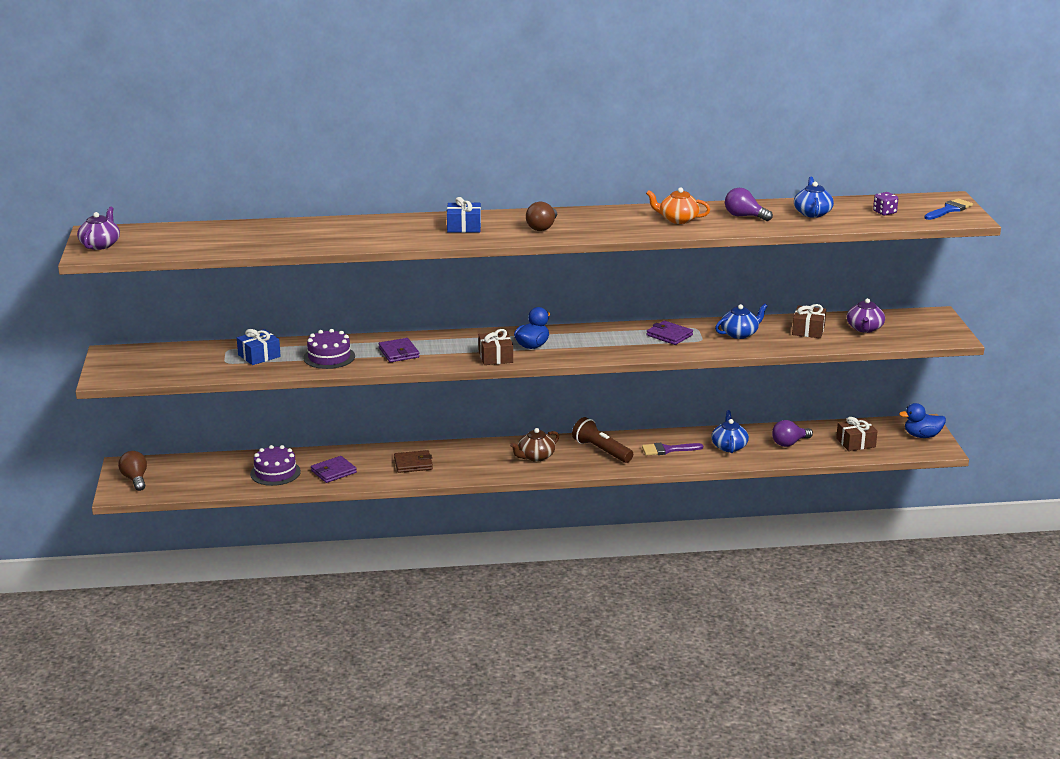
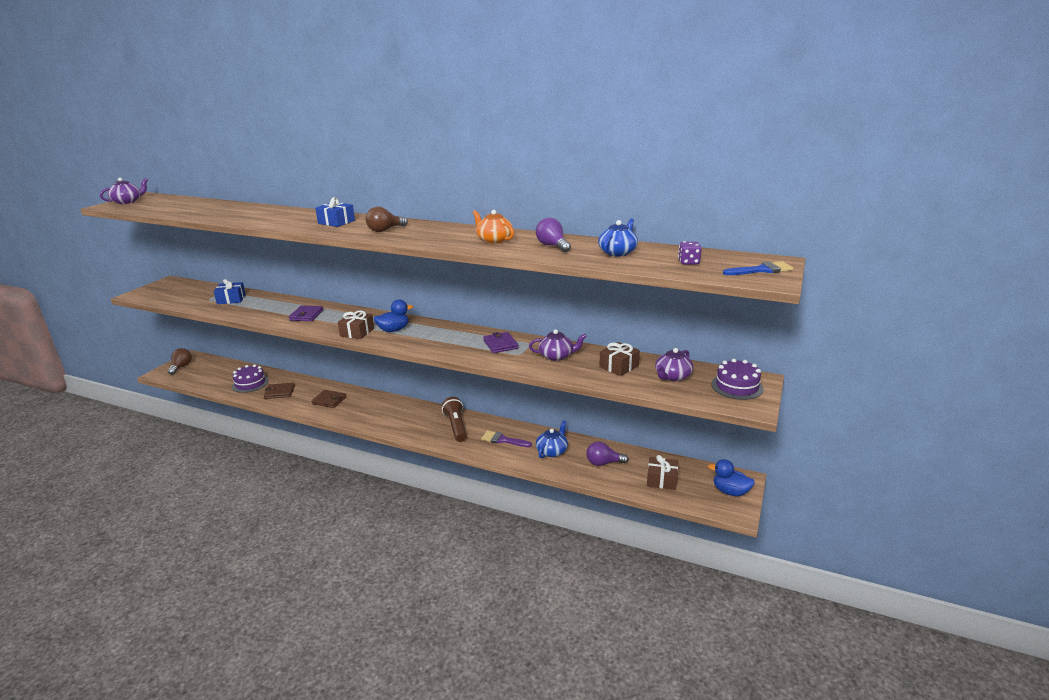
camera: 30 degrees right, 0 degrees up
purple cake [304,329,355,369] -> purple cake moved to [711,359,764,400]
purple wallet [311,456,357,483] -> brown wallet [264,383,295,399]
brown teapot [510,428,559,462] -> none
blue teapot [715,304,768,339] -> purple teapot [529,329,587,361]

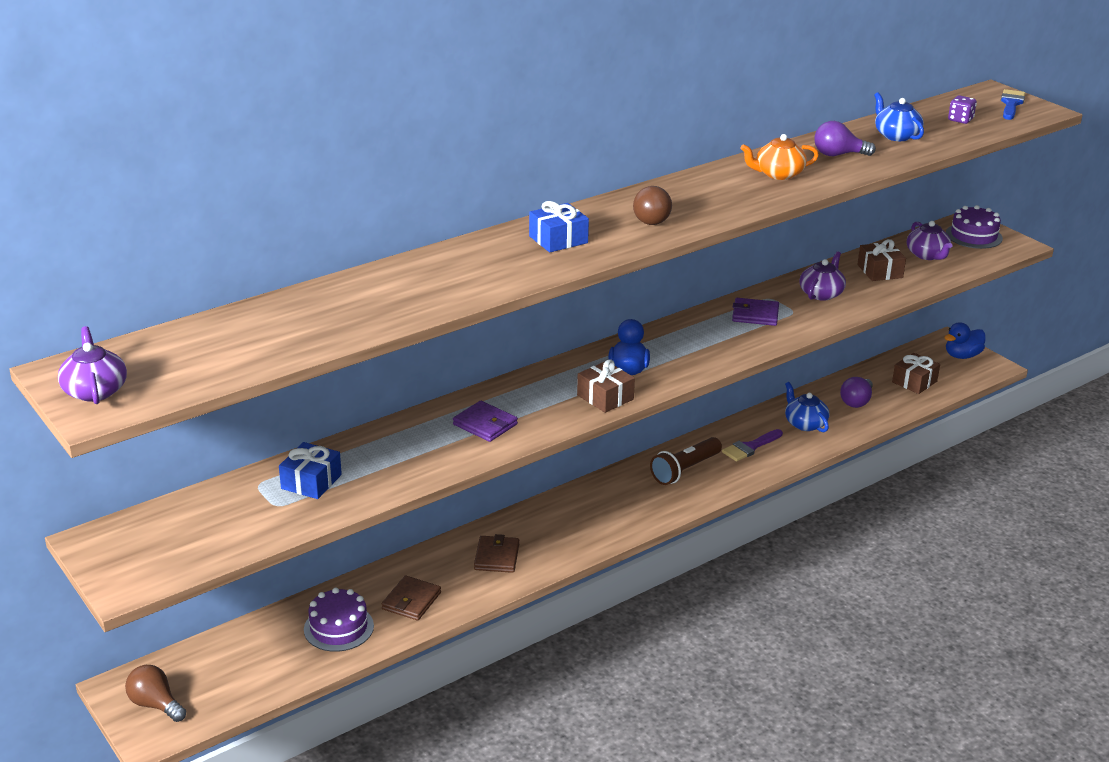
camera: 60 degrees left, 5 degrees up
brown wallet [311,390,347,408] -> brown wallet turned 45 degrees counterclockwise [474,534,519,573]
brown flashlight [442,397,467,442] -> brown flashlight turned 60 degrees counterclockwise [650,437,722,485]

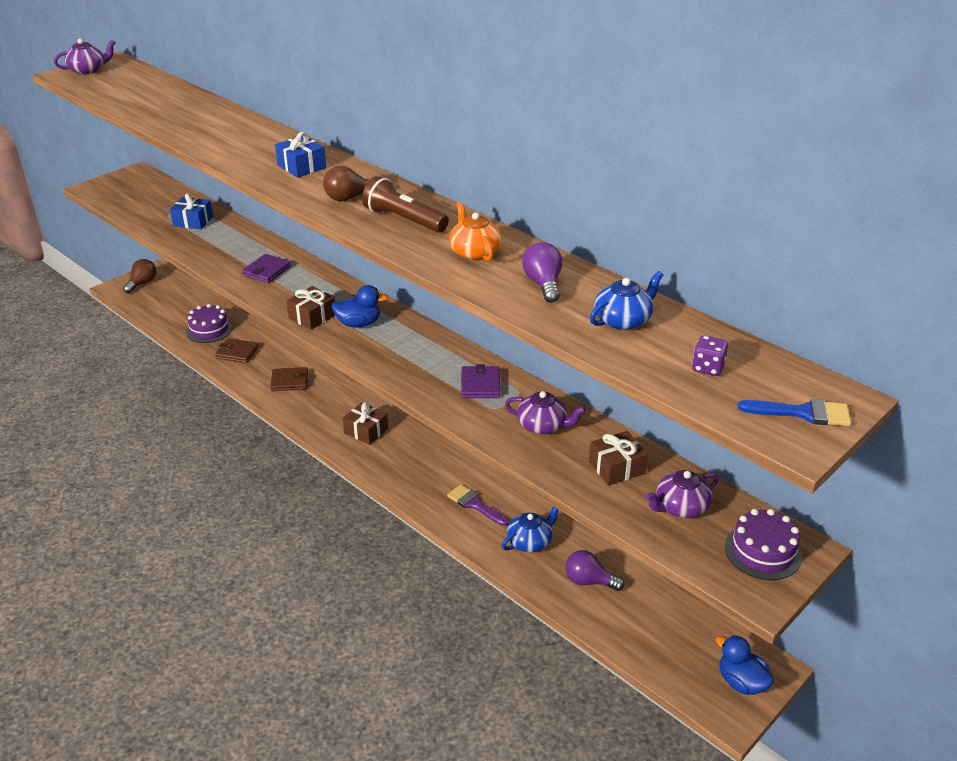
camera: 80 degrees right, 5 degrees up
brown flashlight [650,437,722,485] -> brown flashlight moved to [362,176,449,233]
brown gift [892,353,940,394] -> brown gift moved to [343,402,388,445]

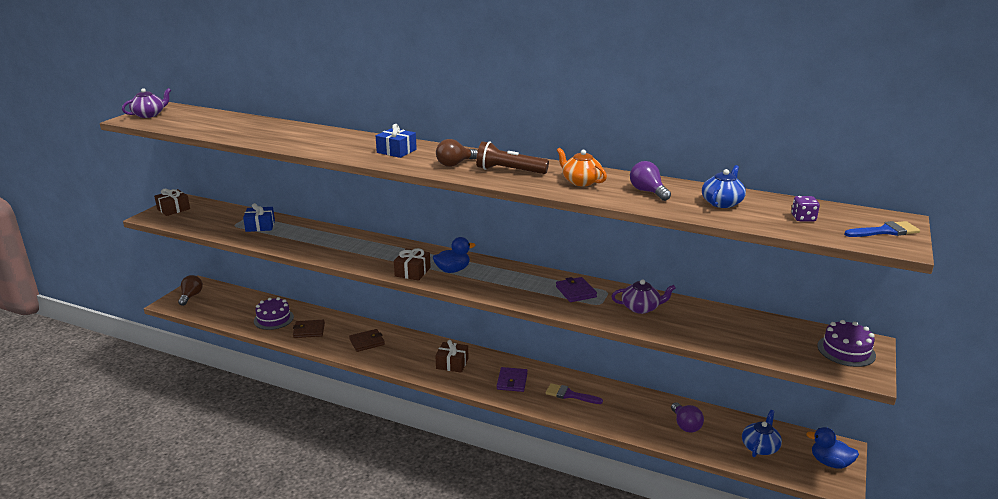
camera: 20 degrees left, 10 degrees down
purple wallet [242,254,291,283] -> purple wallet moved to [497,367,528,392]
blue teapot [502,507,559,552] -> blue teapot moved to [742,410,782,457]
purple light bulb [565,550,624,591] -> purple light bulb turned 105 degrees counterclockwise [671,403,704,433]
brown gift [589,431,648,486] -> brown gift moved to [154,189,190,216]
purple teapot [645,470,719,518] -> none

